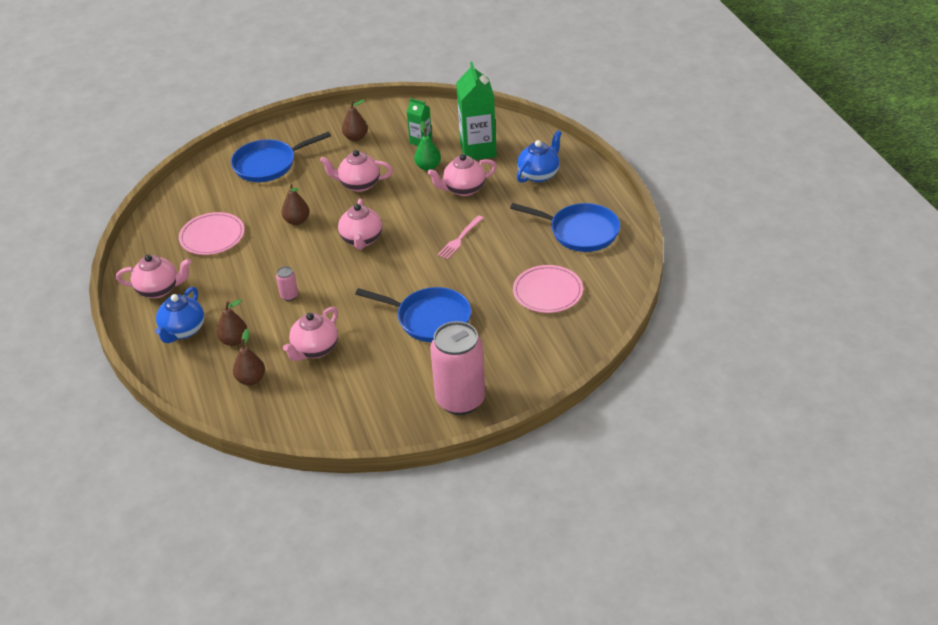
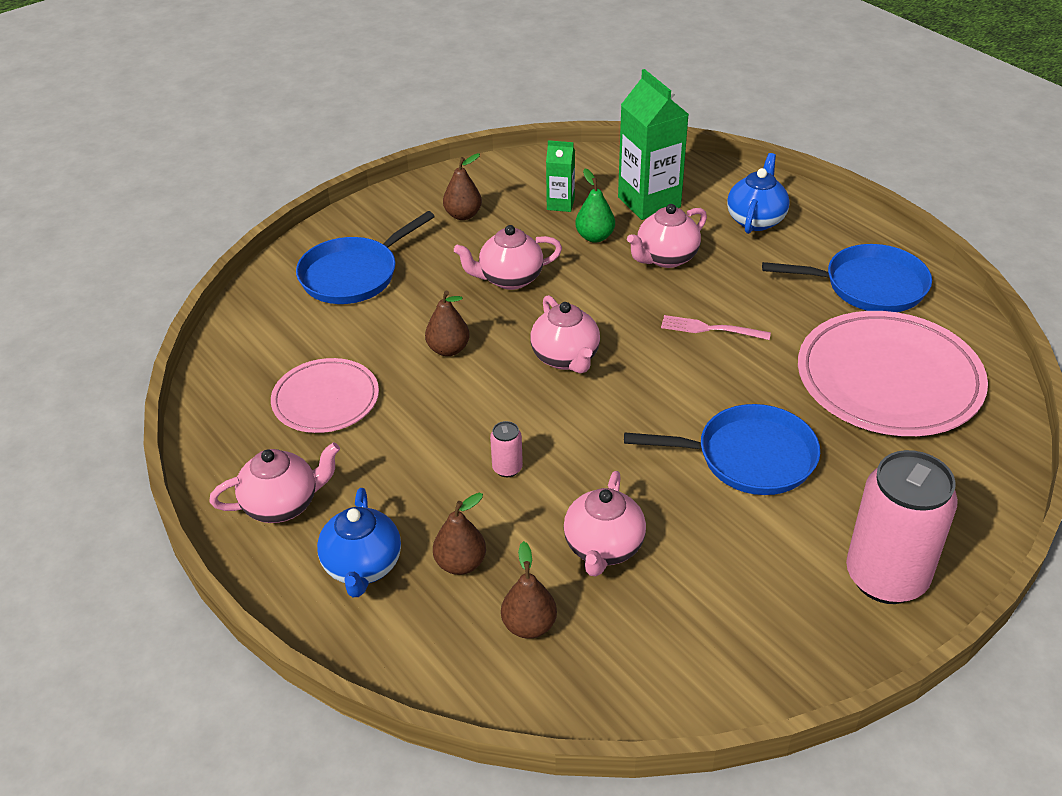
camera: 20 degrees left, 0 degrees up
pink fork [437,215,484,260] -> pink fork turned 90 degrees clockwise [661,315,771,340]
pink plate [513,265,583,313] -> pink plate [798,311,988,436], size x1.72

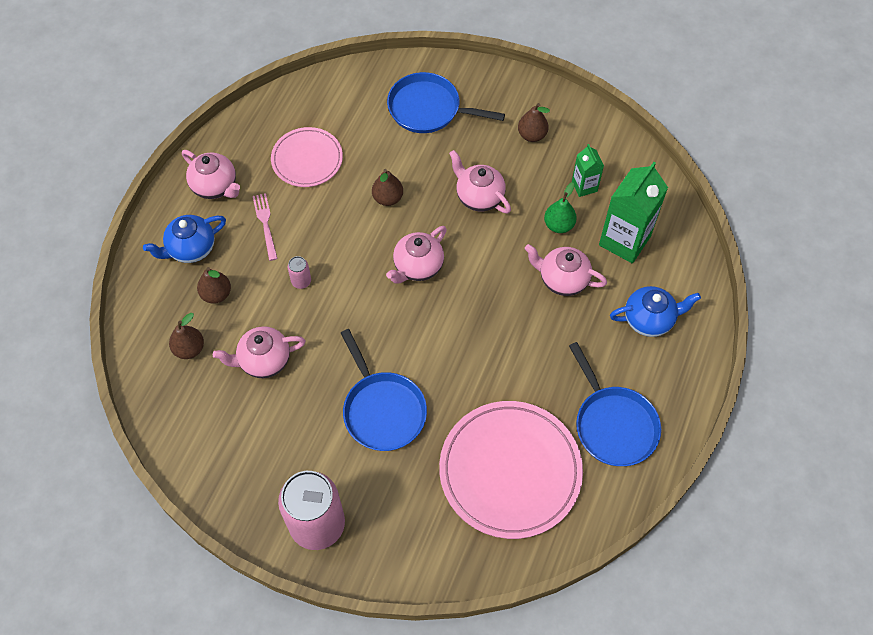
camera: 60 degrees right, 20 degrees up
pink fork [661,315,771,340] -> pink fork moved to [253,193,278,261]

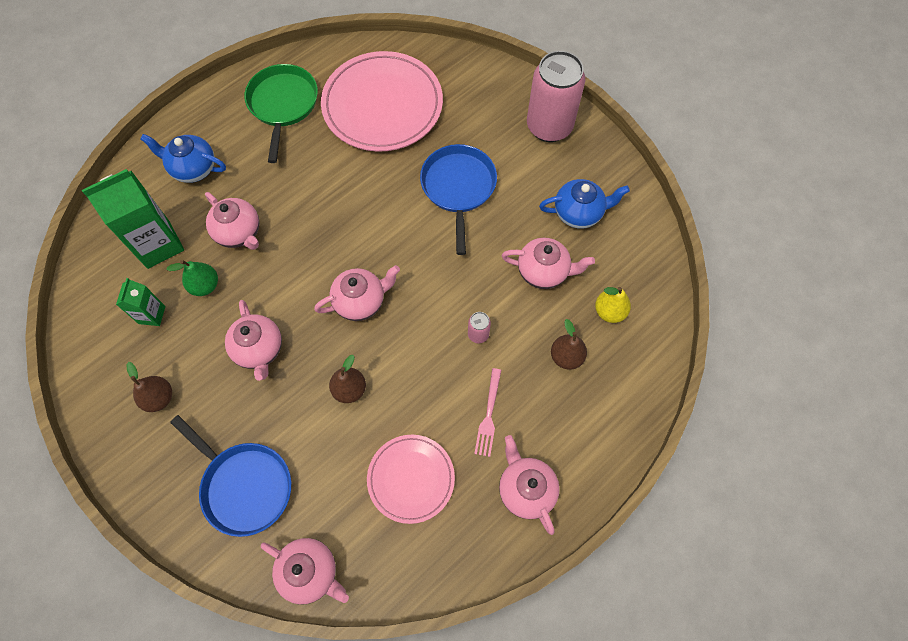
camera: 155 degrees left, 5 degrees up
blue teapot [143,215,226,263] -> blue teapot moved to [539,179,630,228]
brown pear [169,313,204,359] -> yellow pear [595,287,631,323]
blue pan [569,342,661,466] -> green pan [244,64,318,163]
none -> pink teapot [261,538,349,605]

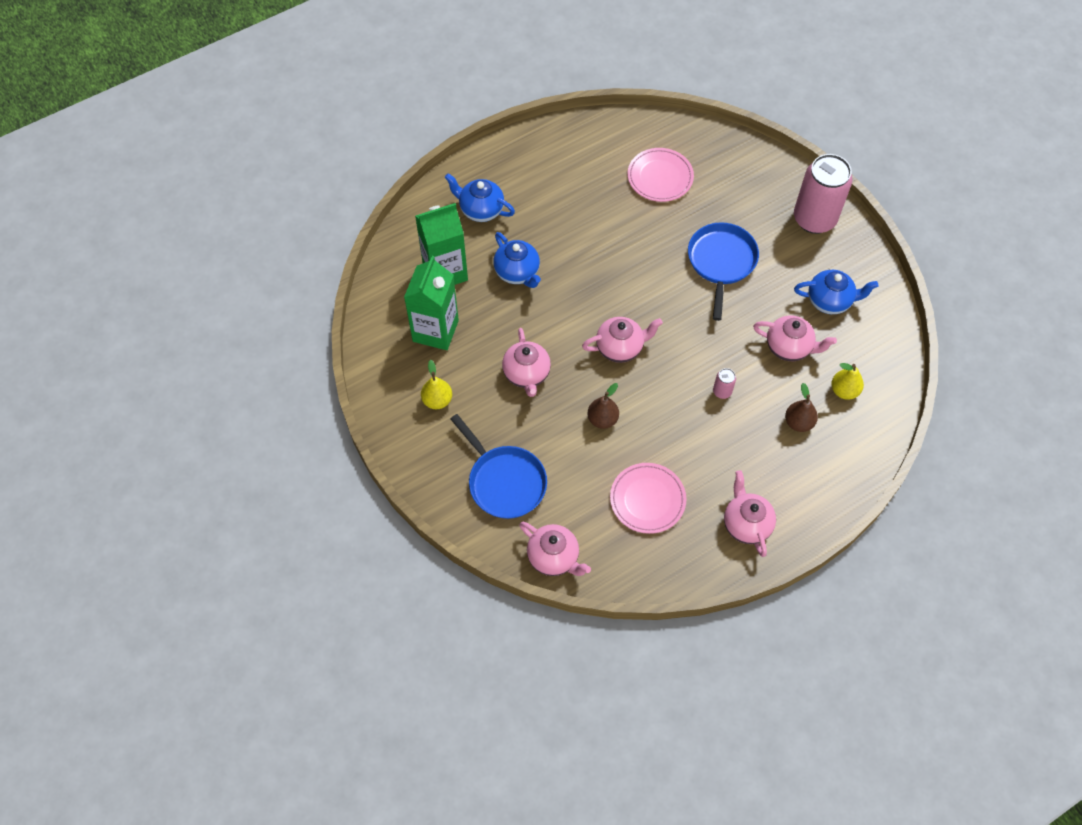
camera: 10 degrees right, 5 degrees down
green carton [116,278,165,326] -> green carton [404,256,459,350], size x1.88
brown pear [127,362,172,412] -> yellow pear [421,360,452,409]
green pear [166,260,218,296] -> none
pink teapot [205,192,259,250] -> blue teapot [493,232,541,288]
green pan [244,64,318,163] -> none
pink plate [321,51,443,152] -> pink plate [627,148,694,202], size x0.58
pink fork [474,368,501,457] -> none

